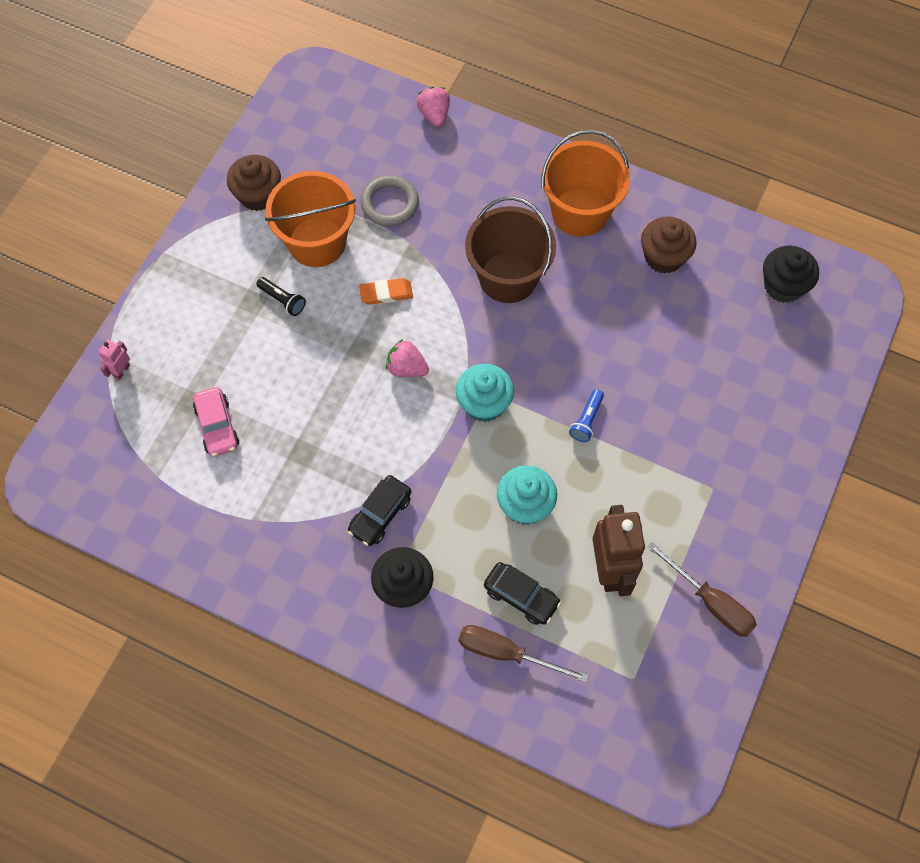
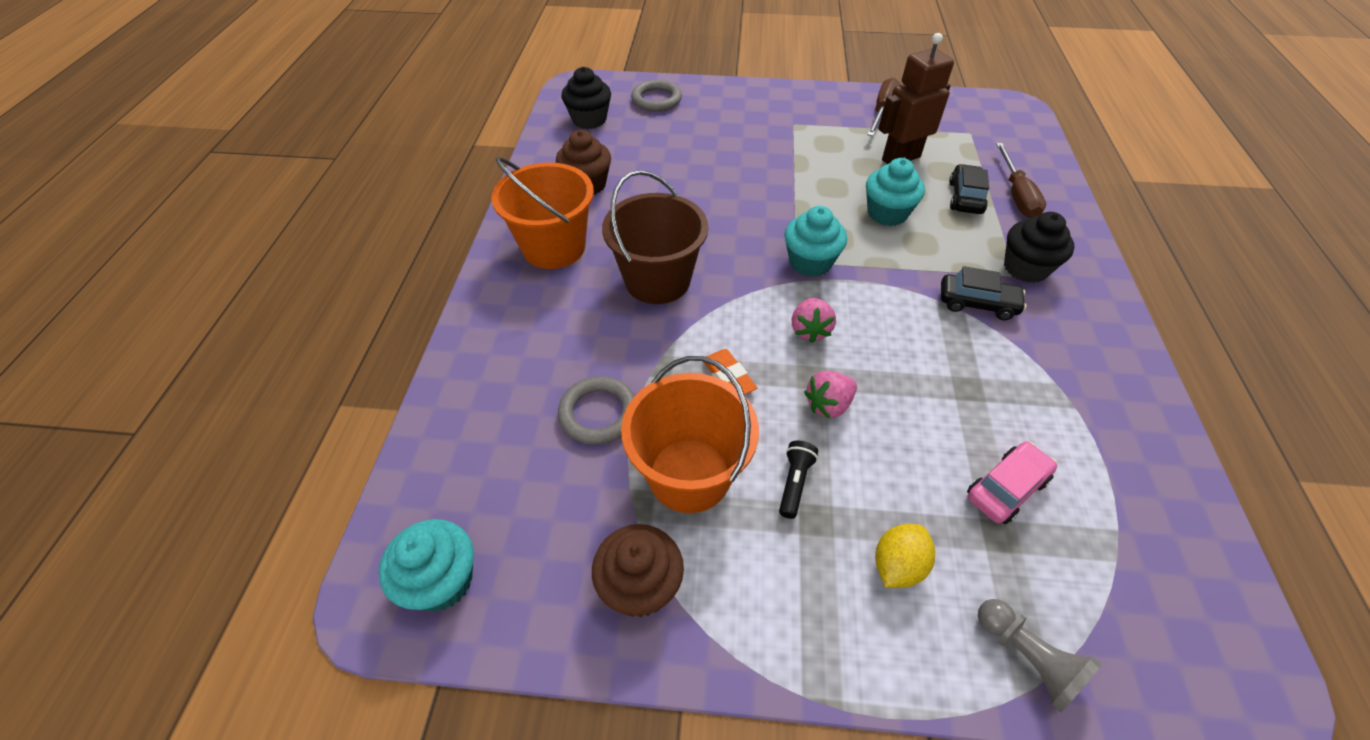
camera: 110 degrees left, 15 degrees down
pink robot [99,339,130,380] -> grey pawn [978,599,1102,712]
pink strawberry [416,87,450,127] -> pink strawberry moved to [804,371,857,419]
blue flashlight [569,389,604,442] -> none
none -> turquoise cupcake [379,519,474,612]
none -> grey ring [631,80,682,112]
none -> yellow lemon [875,524,935,588]

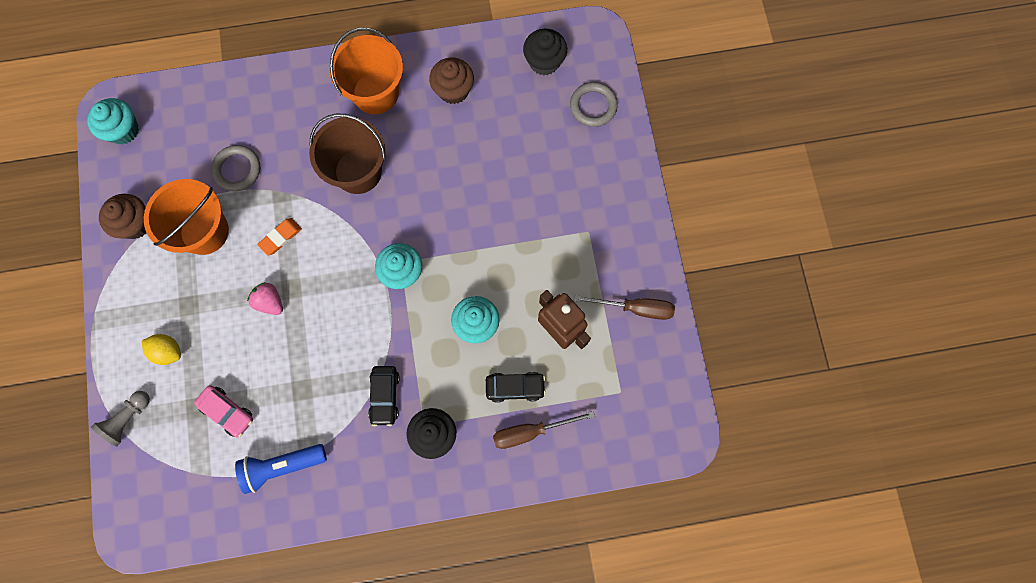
camera: 75 degrees right, 25 degrees up
black flashlight [779,441,818,519] -> none
pink strawberry [791,298,836,343] -> none
none -> blue flashlight [235,444,327,494]

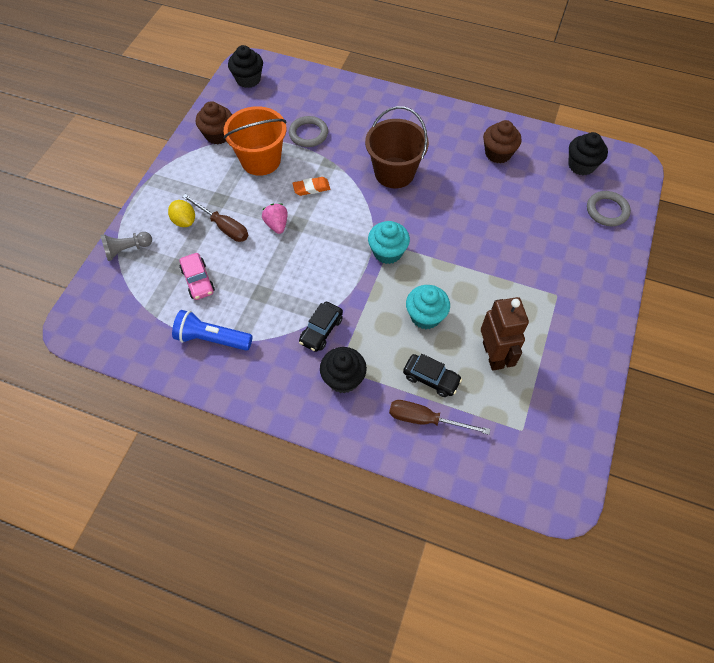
camera: 30 degrees right, 15 degrees down
turquoise cupcake [87,98,139,145] -> black cupcake [228,45,263,88]
orange bucket [329,27,403,114] -> none
brown screwdriver [574,295,675,320] -> brown screwdriver moved to [182,194,248,242]

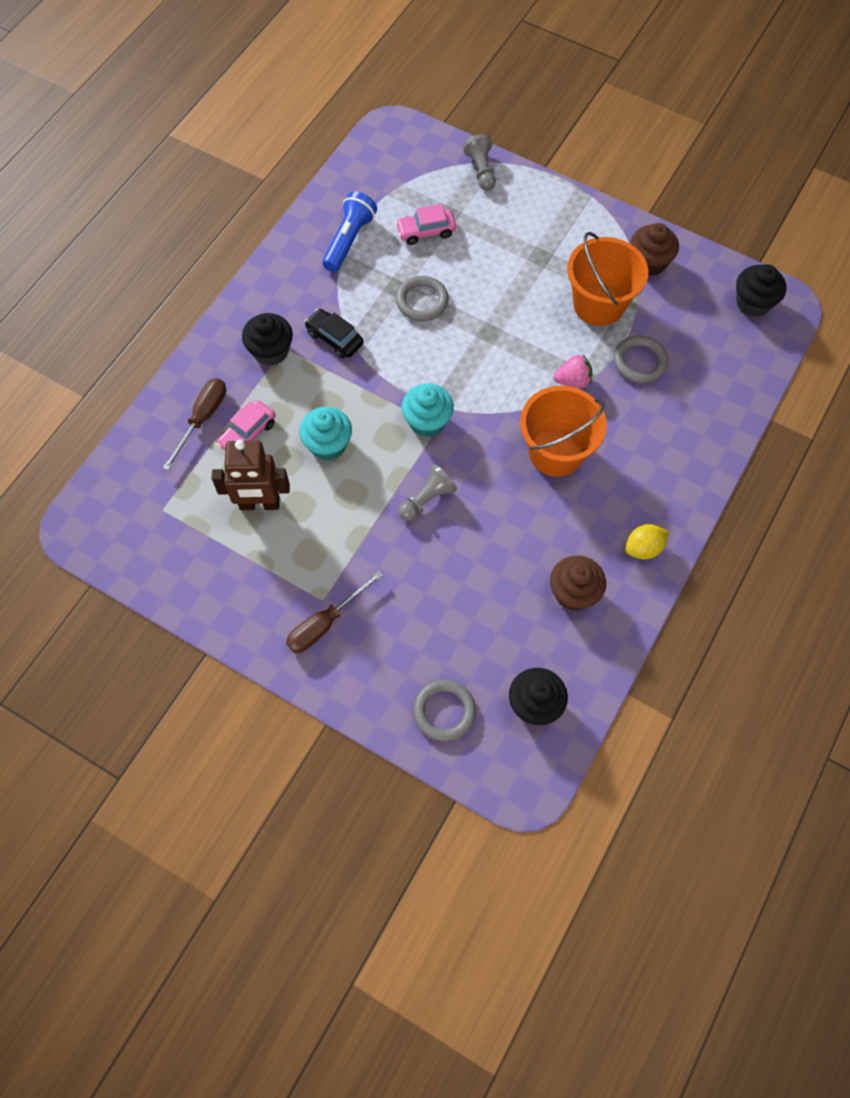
camera: 100 degrees right, 5 degrees up
yellow lemon [168,200,195,227] -> yellow lemon moved to [625,524,669,559]
brown screwdriver [182,194,248,242] -> brown screwdriver moved to [286,571,384,653]
pink strawberry [262,204,288,234] -> pink strawberry moved to [553,355,592,388]
orange eraser [292,177,330,196] -> none
brown bucket [365,106,429,188] -> orange bucket [520,386,607,477]
black car [403,354,462,397] -> pink car [217,400,276,450]
none -> grey ring [396,276,449,321]
none -> grey pawn [398,464,457,521]

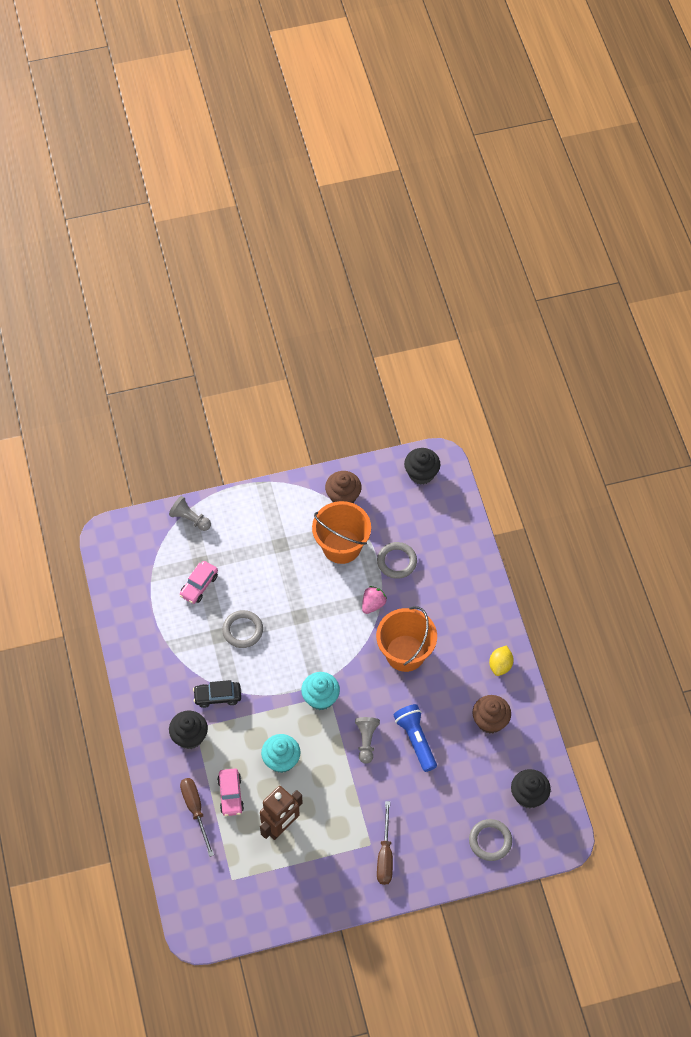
camera: 45 degrees left, 5 degrees down
blue flashlight [322,191,377,272] -> blue flashlight moved to [393,704,437,772]

